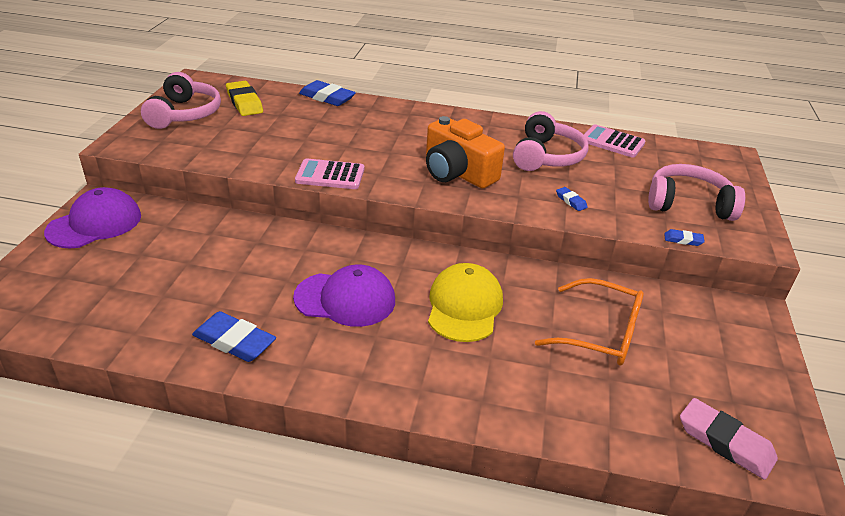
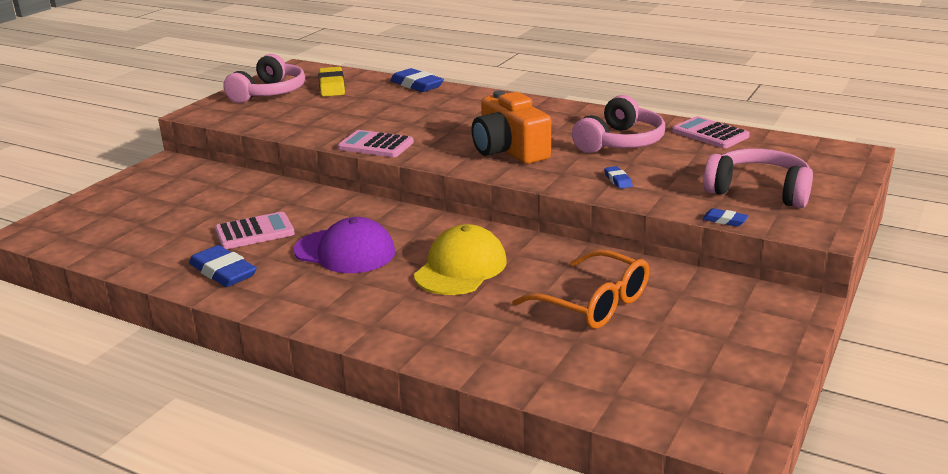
camera: 20 degrees right, 10 degrees down
purple cap [44,187,141,248] -> none
pink eraser [680,398,778,480] -> none
none -> pink calculator [215,212,295,249]

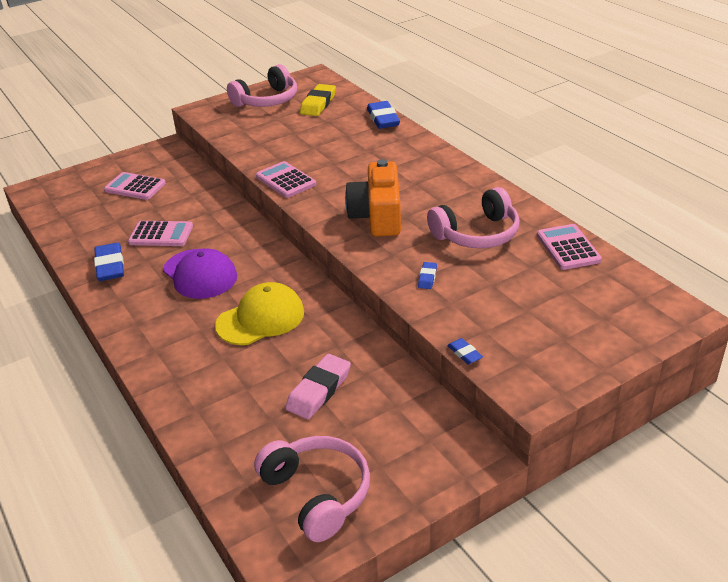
camera: 30 degrees right, 10 degrees up
orange glasses [513,249,649,329] -> pink eraser [285,354,351,419]
pink headphones [703,148,813,208] -> pink headphones moved to [254,436,370,542]
none -> pink calculator [104,172,166,200]

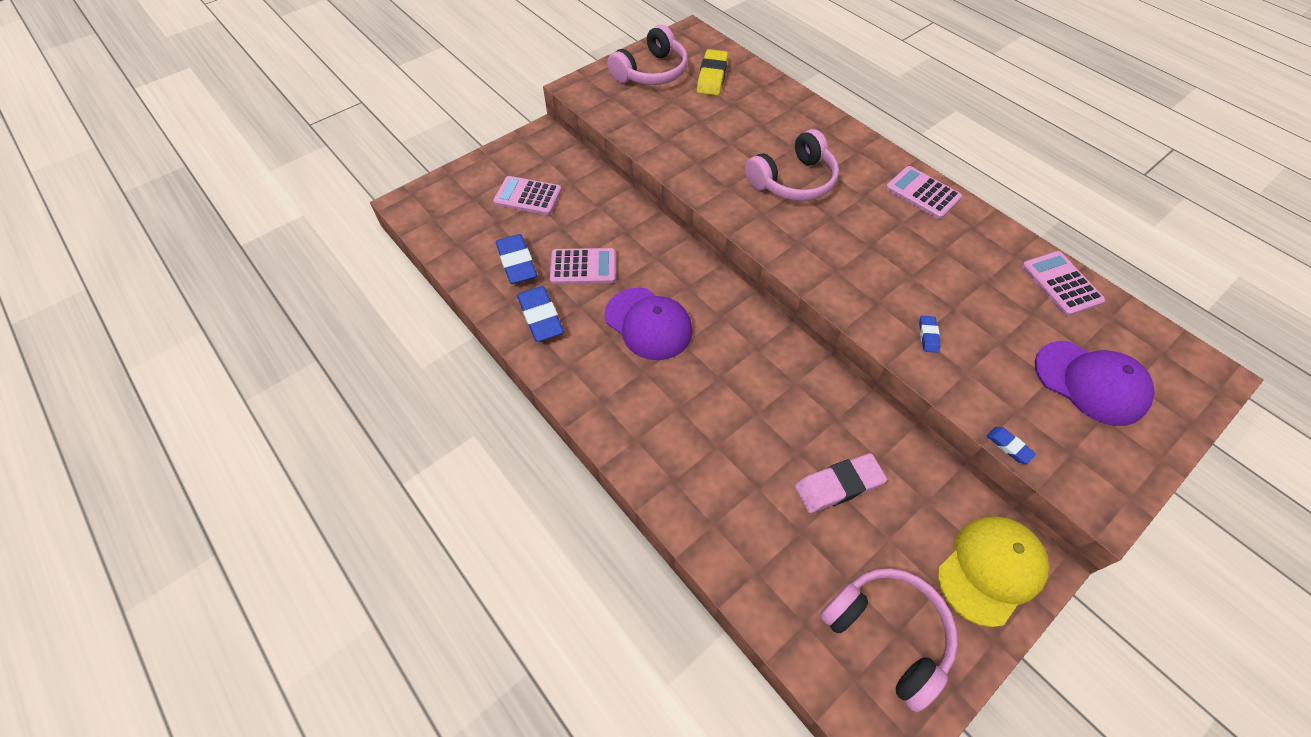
camera: 10 degrees left, 20 degrees up
yellow cap [215,282,304,345] -> yellow cap moved to [938,516,1049,627]
pink calculator [256,161,316,198] -> pink calculator moved to [886,166,962,219]
pink eraser [285,354,351,419] -> pink eraser turned 45 degrees clockwise [795,453,887,513]
orange camera [345,159,401,236] -> none
blue eraser [367,101,400,129] -> blue eraser moved to [496,234,537,284]
pink headphones [427,187,520,249] -> pink headphones moved to [745,129,839,201]
none -> purple cap [1035,341,1155,426]

